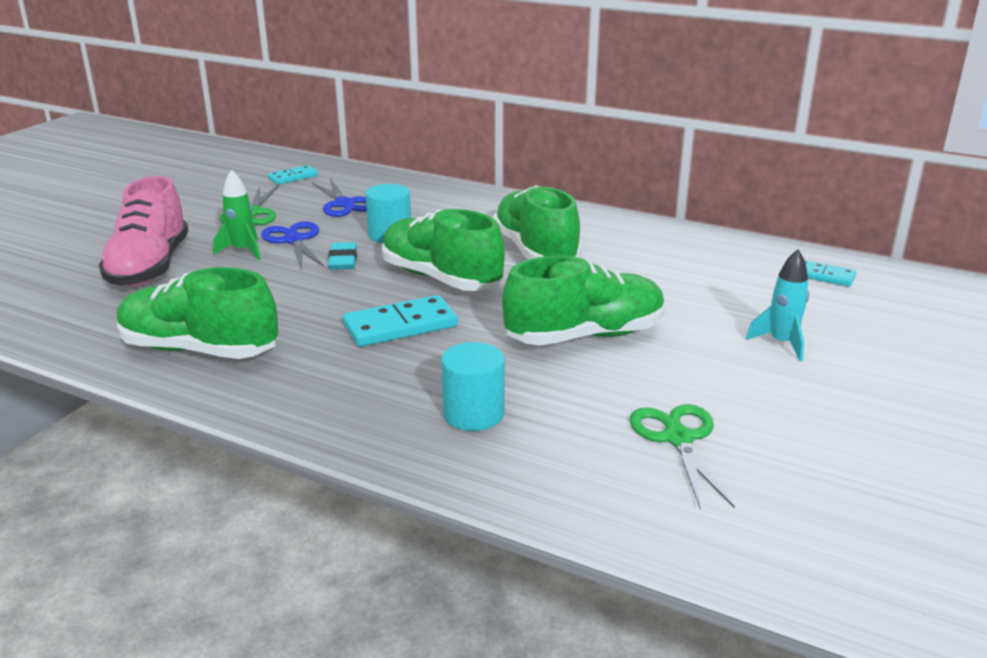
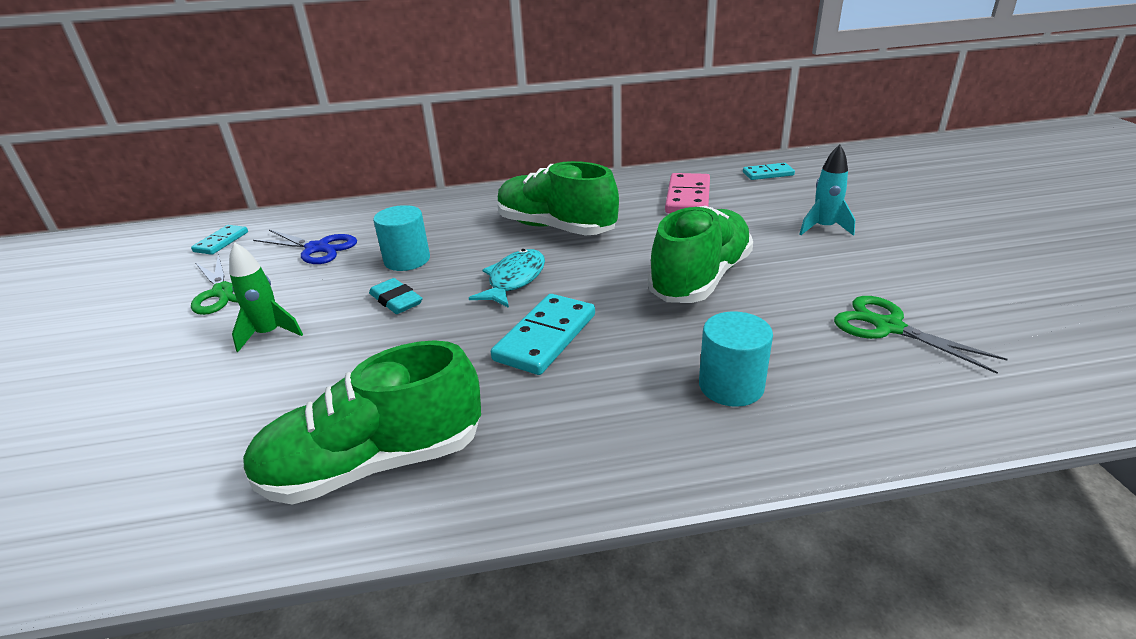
camera: 35 degrees left, 5 degrees up
pink shoe [99,176,189,287] -> none
blue scissors [261,221,325,270] -> none
green shoe [382,209,505,291] -> turquoise fish [469,249,545,308]
none -> pink domino [665,173,710,213]

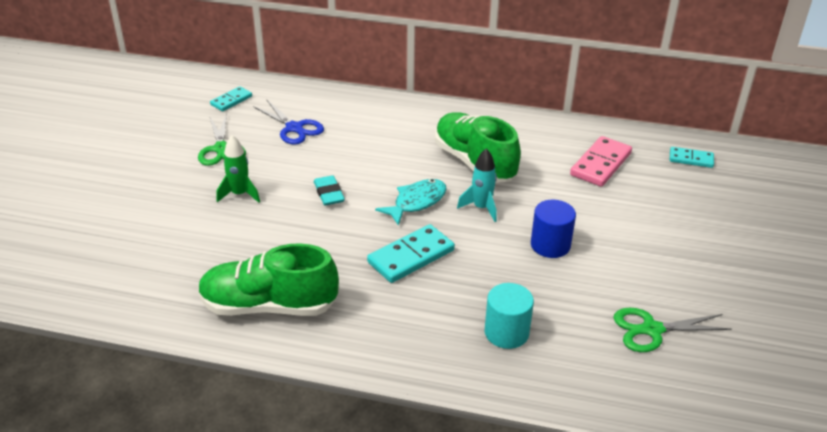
camera: 20 degrees right, 5 degrees up
turquoise cylinder [373,205,430,271] -> none
green shoe [648,206,753,303] -> blue cylinder [531,200,576,258]
turquoise rocket [800,144,855,236] -> turquoise rocket moved to [457,149,497,222]
green scissors [834,296,1008,374] -> green scissors turned 75 degrees counterclockwise [613,308,732,352]

